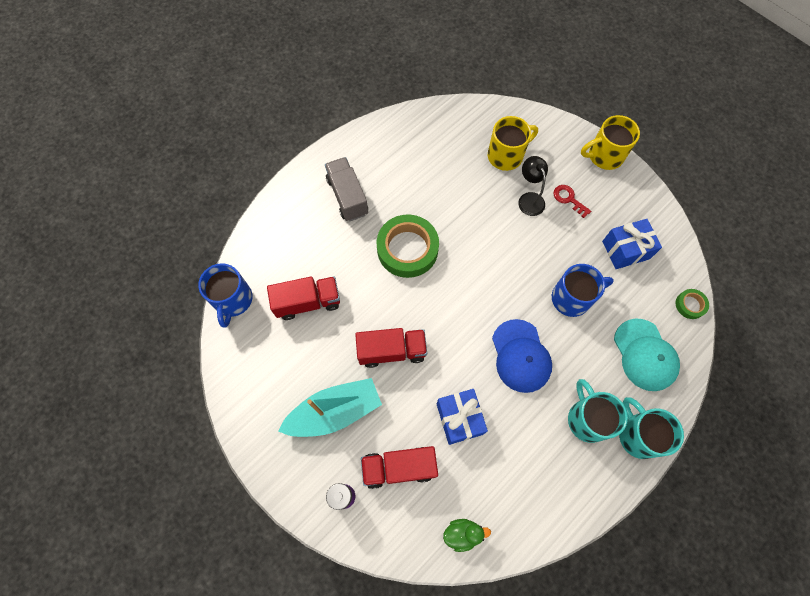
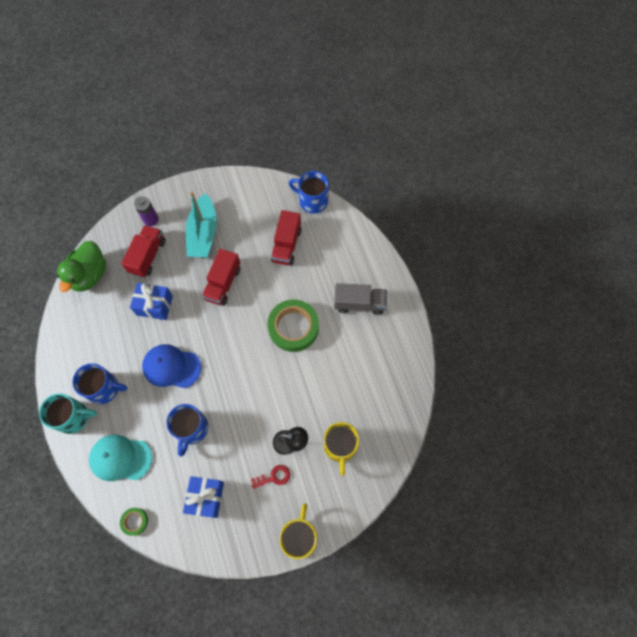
camera: 115 degrees right, 0 degrees up
green duck [443,519,491,552] -> green duck [57,241,106,292], size x1.92
turquoise mug [568,379,628,443] -> blue mug [72,363,127,404]

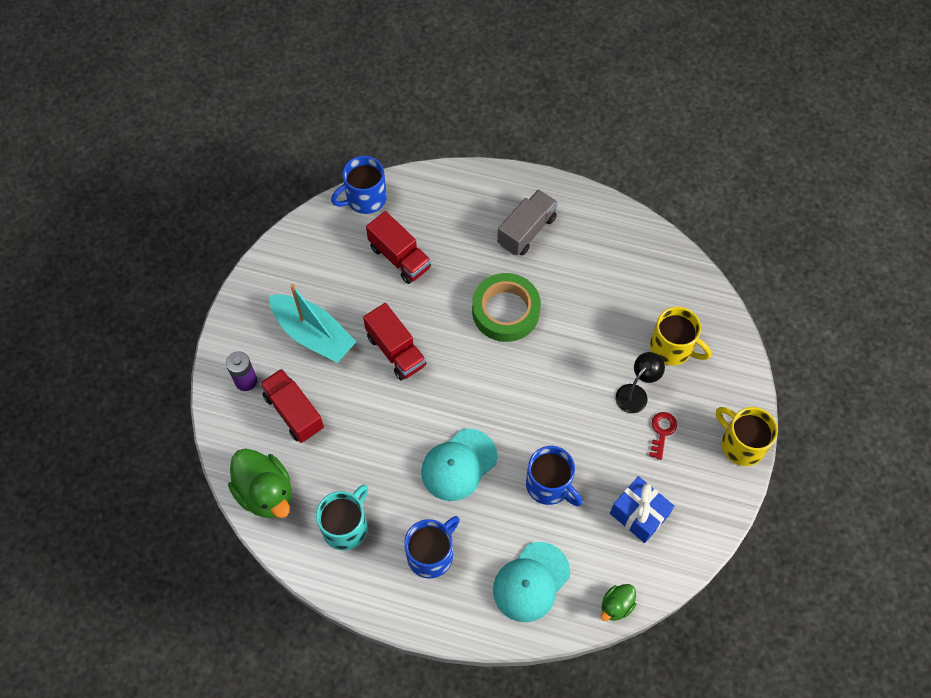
camera: 55 degrees left, 5 degrees down
turquoise mug [39,393,97,434] -> turquoise mug moved to [316,485,368,550]
green tape [120,508,148,536] -> green duck [601,584,636,621]
blue gift [130,283,173,320] -> none
blue cap [142,344,201,388] -> turquoise cap [421,429,497,501]

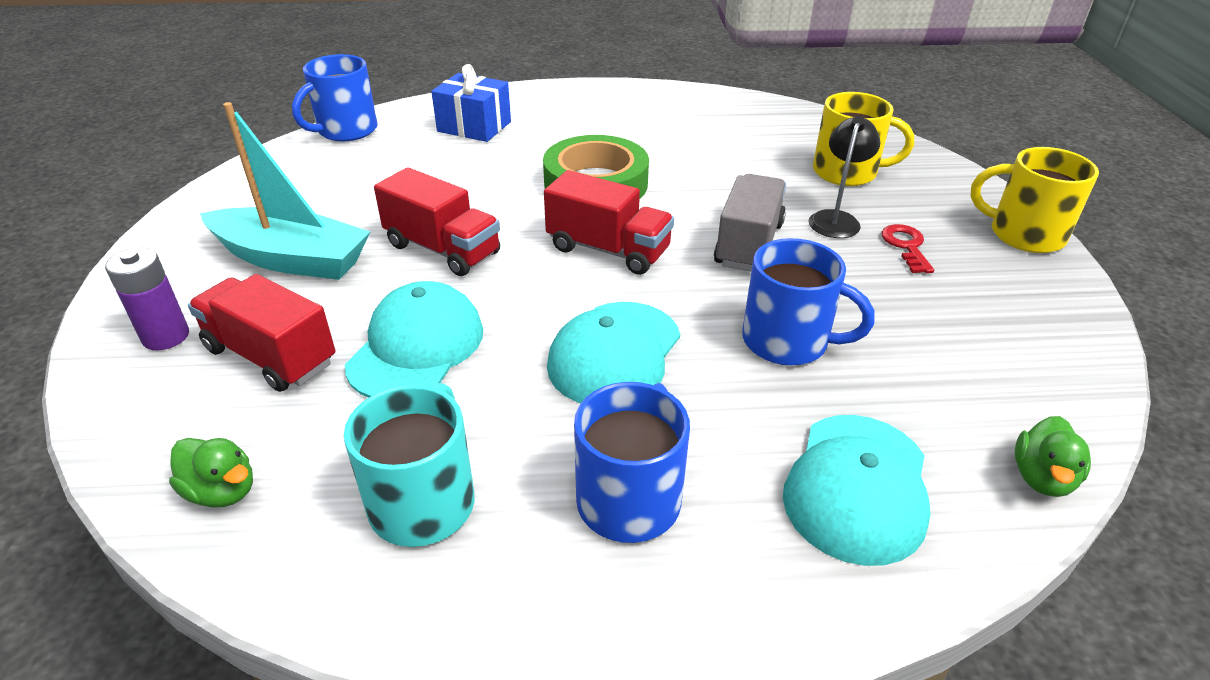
camera: 20 degrees left, 25 degrees down
green duck [228,448,292,518] -> green duck [169,438,253,508], size x0.52
red truck [366,211,431,284] -> red truck moved to [544,170,674,275]
grey truck [497,190,558,256] -> grey truck moved to [714,174,786,271]
blue gift [610,476,674,543] -> blue gift moved to [431,64,511,142]
none -> turquoise cap [345,281,483,398]

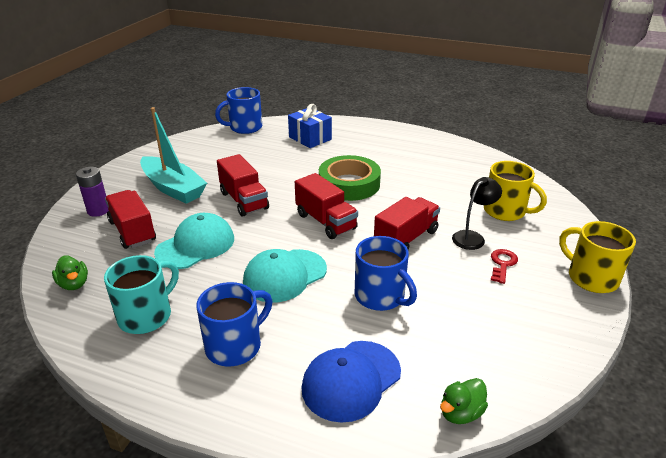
camera: 25 degrees right, 5 degrees down
grey truck [714,174,786,271] -> red truck [374,197,440,250]
turquoise cap [783,415,931,566] -> blue cap [302,341,401,423]

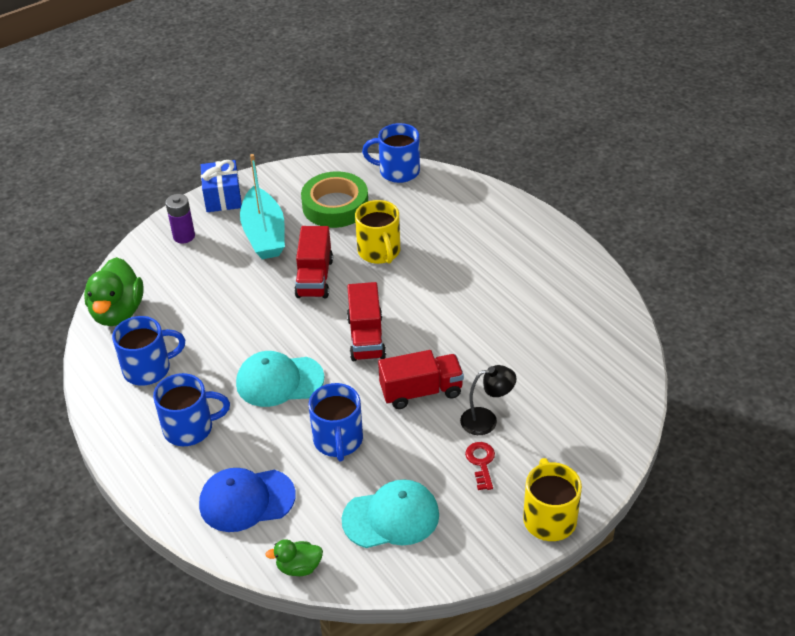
camera: 35 degrees right, 10 degrees up
green duck [52,256,88,290] -> green duck [84,257,144,326], size x1.92
turquoise mug [104,255,179,334] -> blue mug [112,316,185,386]
red truck [105,190,156,249] -> none
turquoise cap [154,213,234,269] -> turquoise cap moved to [342,480,439,548]
blue gift [288,104,332,148] -> blue gift moved to [201,160,242,212]
green tape [319,155,381,201] -> green tape moved to [301,171,368,228]
yellow mug [484,161,547,221] -> yellow mug moved to [355,200,400,264]
red key [491,249,518,284] -> red key turned 60 degrees counterclockwise [465,442,495,490]

